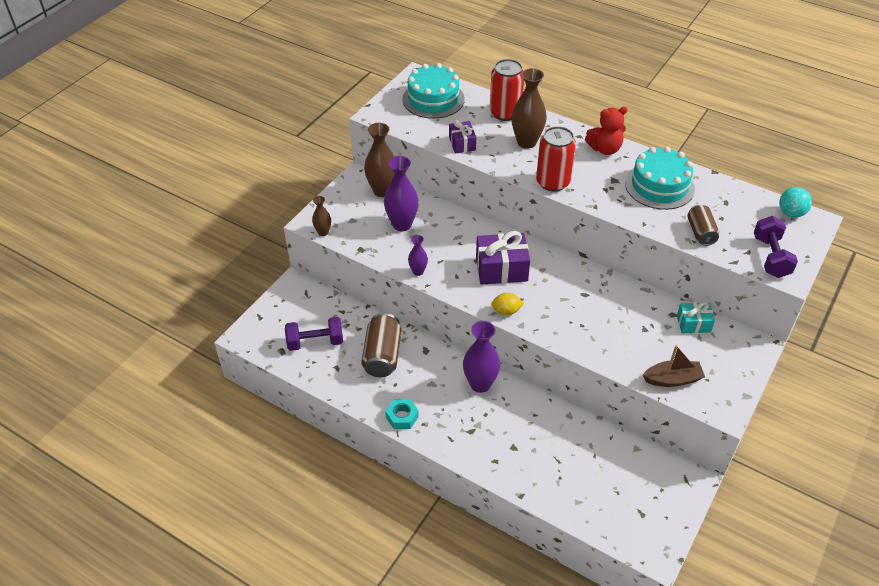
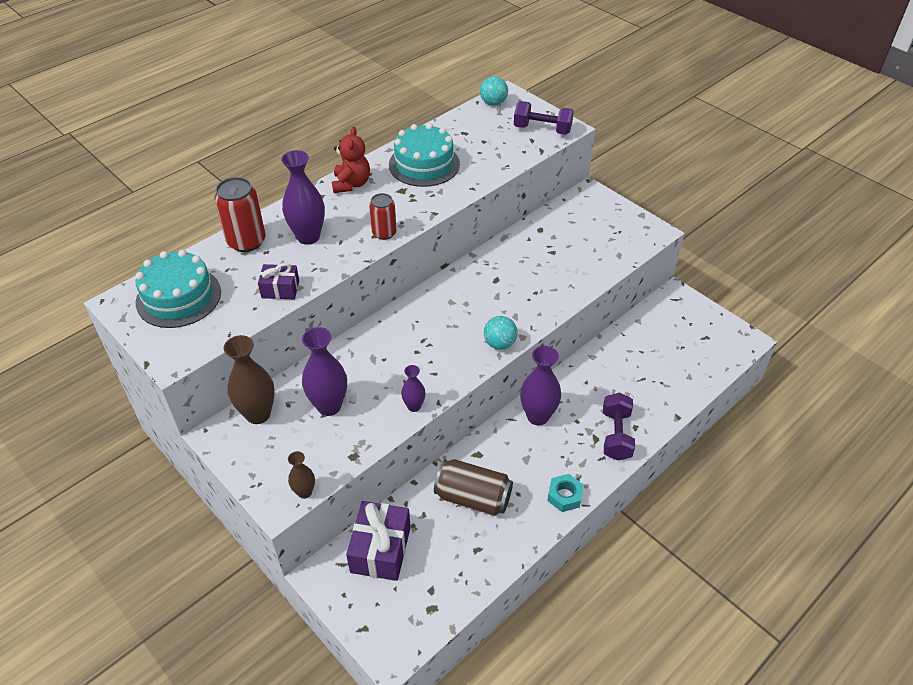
camera: 75 degrees left, 0 degrees up
purple dumbbell [285,317,343,351] -> purple dumbbell moved to [603,393,635,461]
purple gift [476,231,530,285] -> purple gift moved to [346,501,411,581]
yellow lemon [491,293,524,315] -> turquoise ball [484,316,518,350]
brown vase [511,68,547,149] -> purple vase [281,150,325,245]
red can [536,126,576,192] -> red can [369,193,397,240], size x0.63
brown boat [643,345,705,387] -> none
turquoise gift [677,302,715,333] -> none
brown can [687,204,719,246] -> none

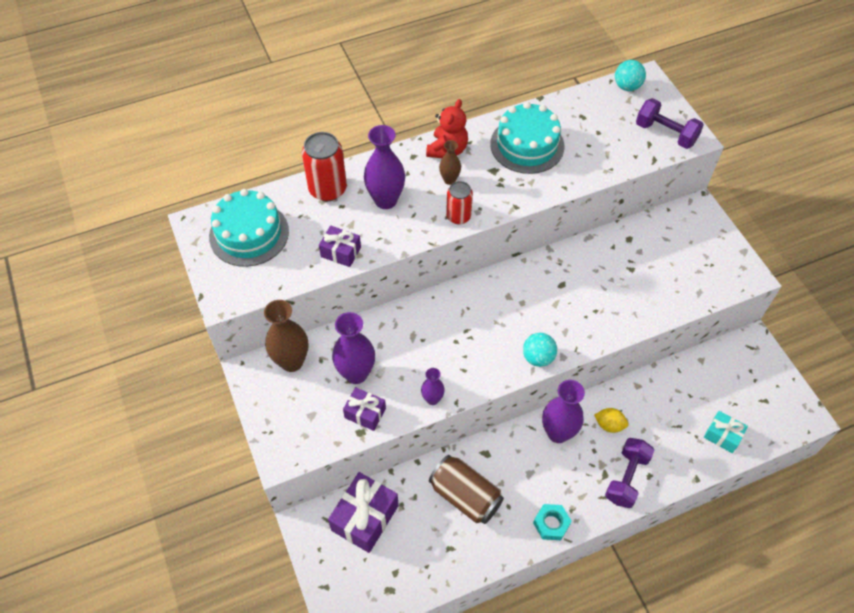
camera: 20 degrees right, 10 degrees up
brown vase [288,451,315,499] -> brown vase moved to [439,140,461,185]
none -> purple gift [343,387,386,431]
none -> yellow lemon [594,408,628,433]
none -> turquoise gift [704,411,748,453]

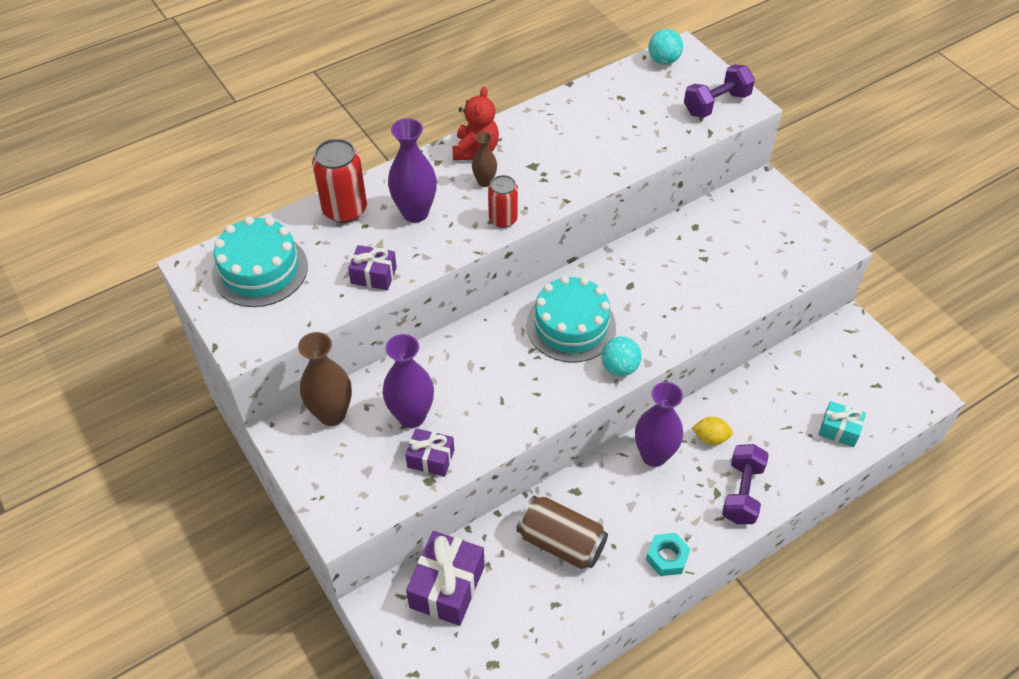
camera: 10 degrees left, 5 degrees down
purple vase [421,368,445,405] -> none
turquoise cake [490,102,564,174] -> turquoise cake moved to [526,276,616,363]
purple dumbbell [636,98,704,149] -> purple dumbbell turned 60 degrees counterclockwise [684,64,755,118]

